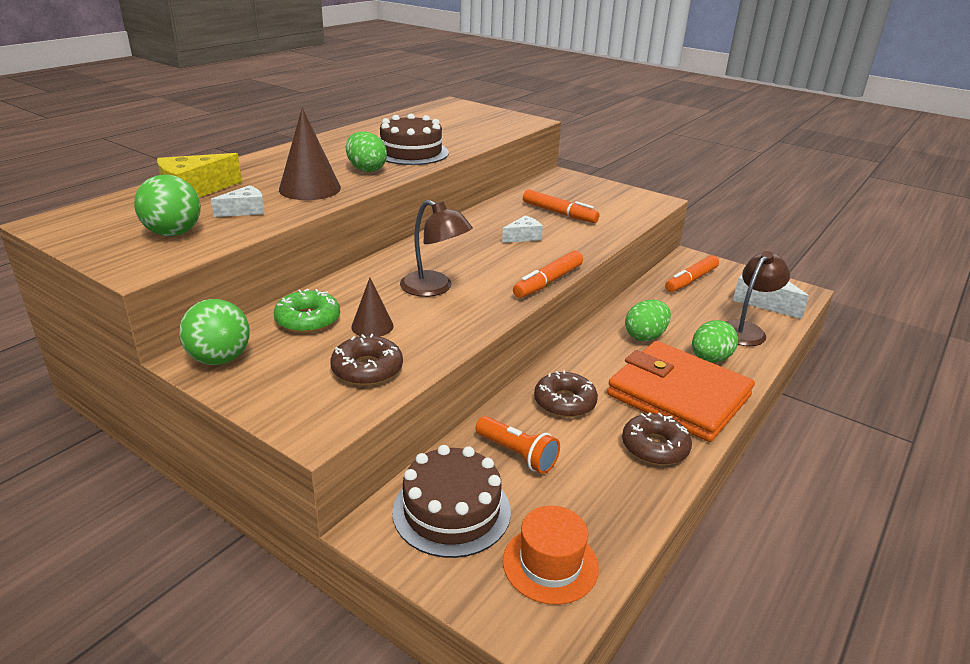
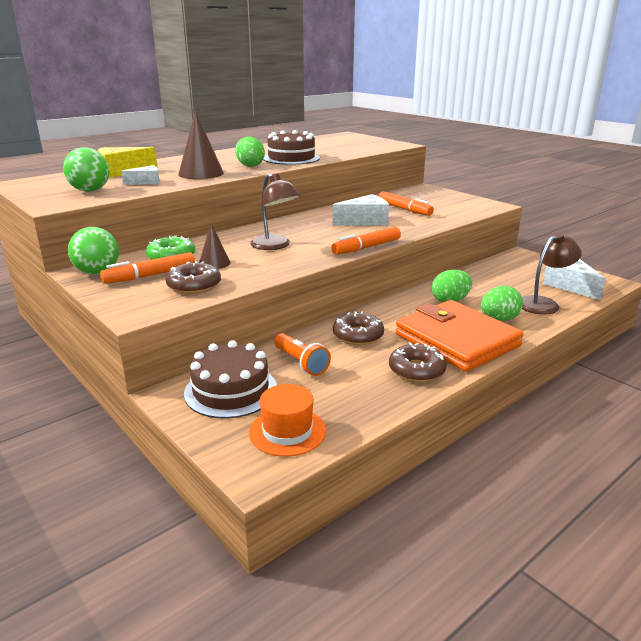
camera: 15 degrees right, 5 degrees down
white cheese [502,215,543,243] -> white cheese [333,194,389,226], size x1.68
orange marker [665,255,719,292] -> orange marker moved to [100,252,195,284]

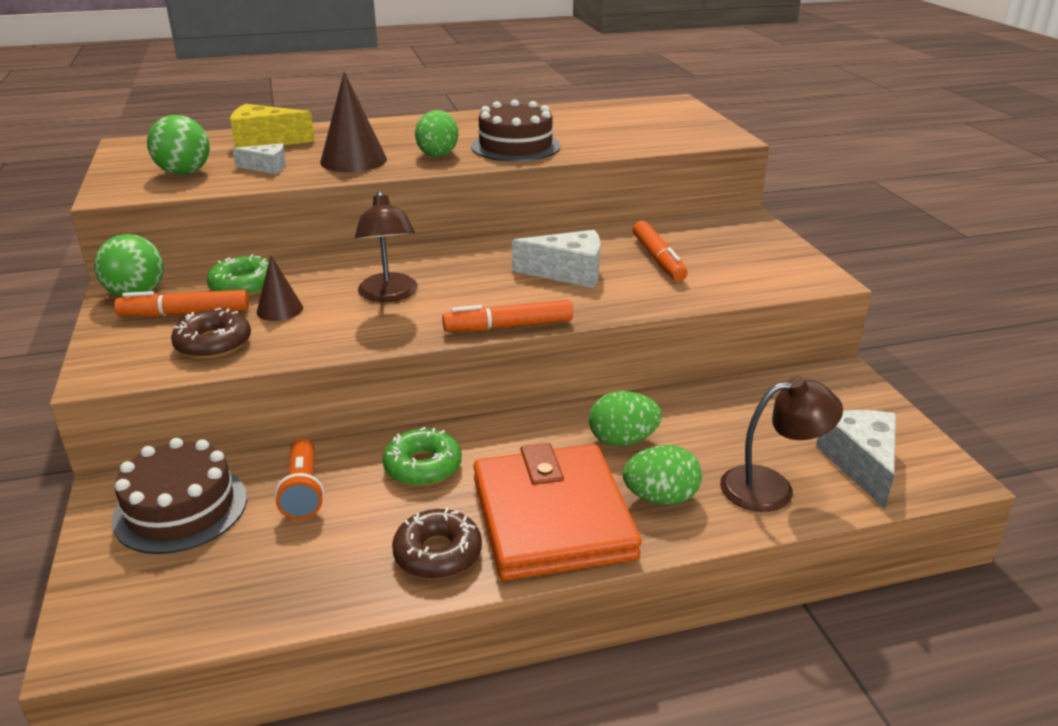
camera: 25 degrees right, 5 degrees up
orange hat [249,384,326,457] -> none
brown donut [333,311,384,345] -> green donut [382,427,462,486]

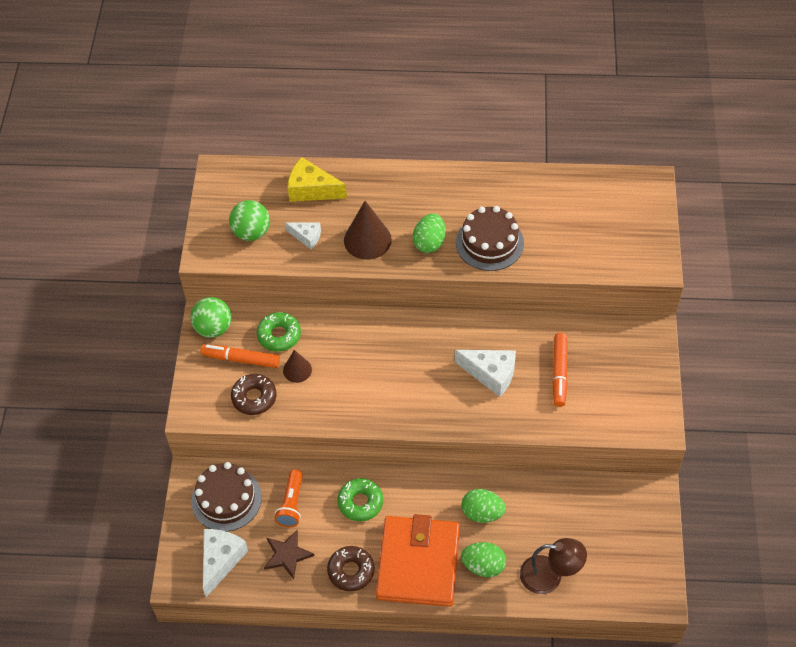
camera: 20 degrees right, 25 degrees up
brown lamp [355,191,418,302] -> none
orange marker [442,300,573,332] -> none
white cheese [816,410,896,509] -> white cheese moved to [203,529,248,597]
none -> brown star [264,530,314,579]

